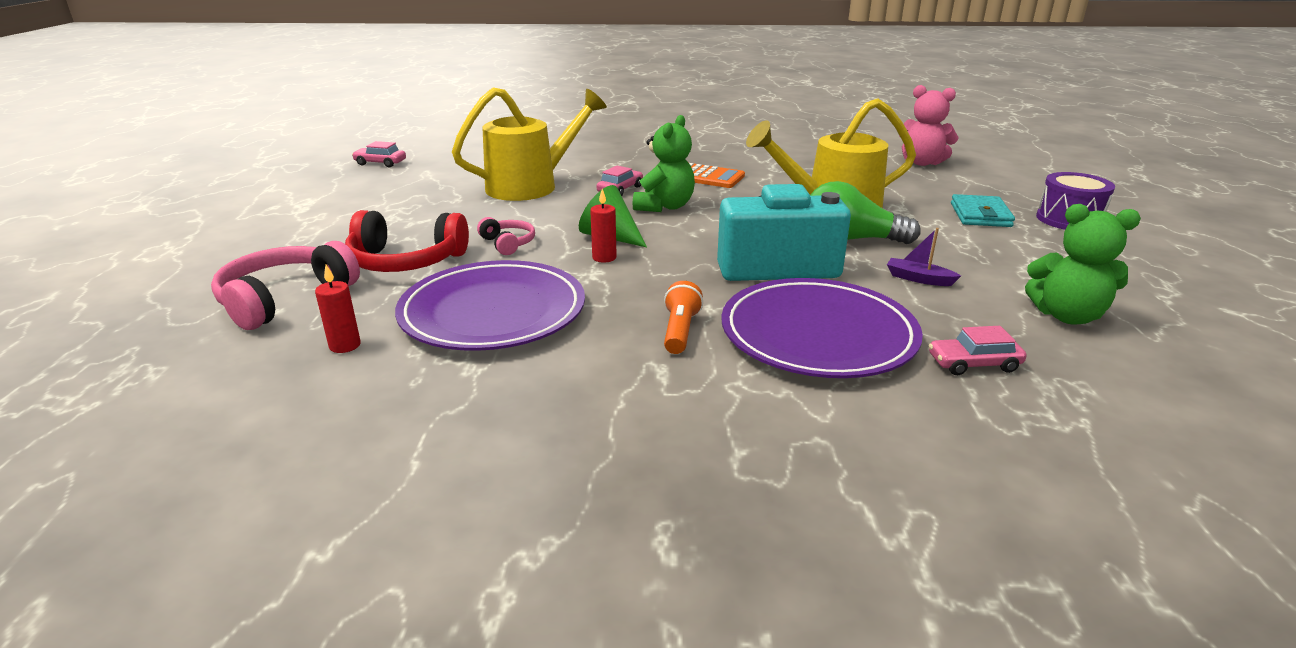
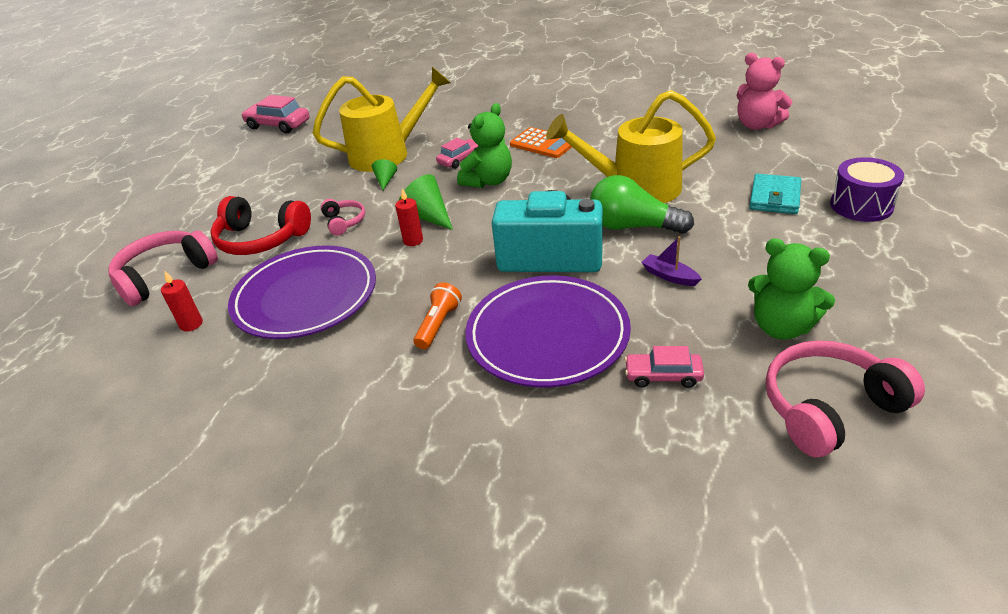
camera: 15 degrees right, 10 degrees up
pink car [352,141,406,167] -> pink car [241,95,310,134], size x1.60
none -> green cone [372,159,397,190]
none -> pink headphones [766,340,925,457]

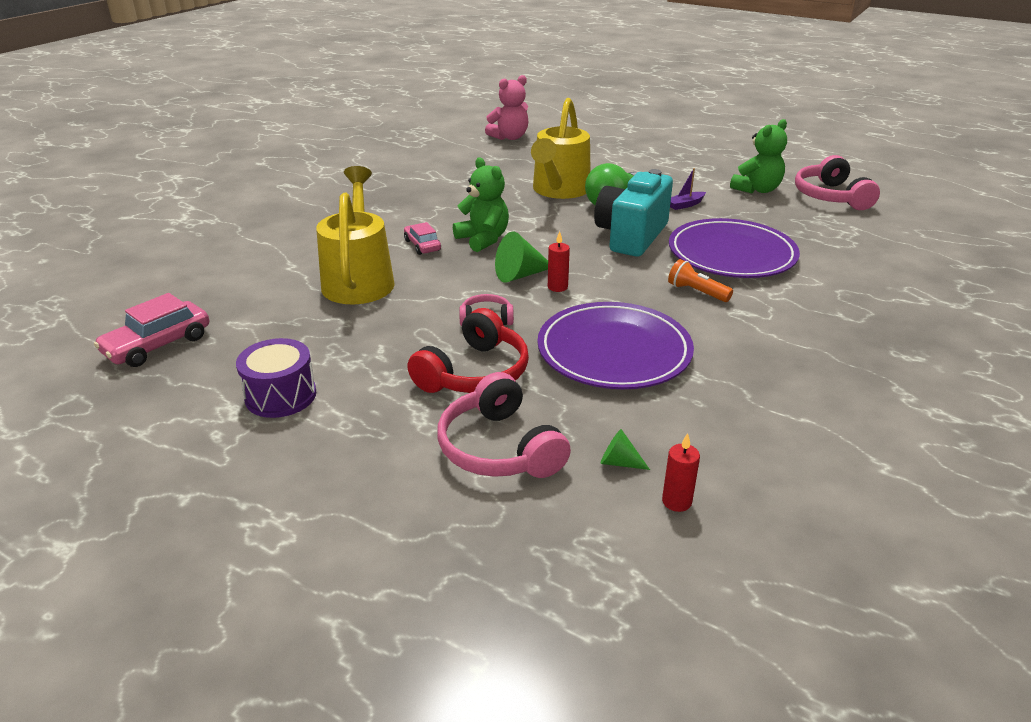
camera: 75 degrees left, 5 degrees down
red candle [161,271,203,332] -> red candle moved to [662,433,700,512]
green cone [372,159,397,190] -> green cone moved to [600,429,650,470]
orange calculator [510,127,572,158] -> none
pink car [624,346,704,388] -> none
turquoise wallet [749,174,801,214] -> none
purple drum [830,157,904,222] -> purple drum moved to [236,338,316,418]

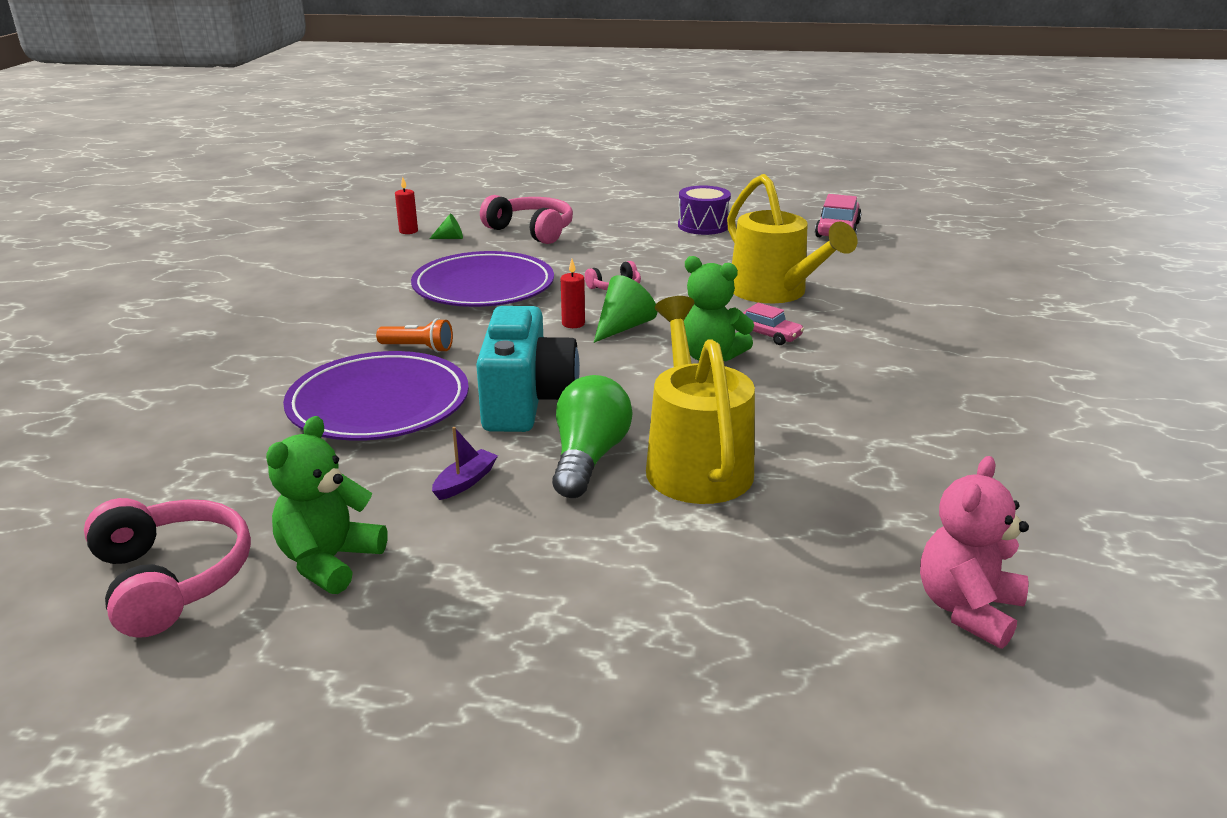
camera: 155 degrees right, 5 degrees down
red headphones [407,308,529,393] -> none

